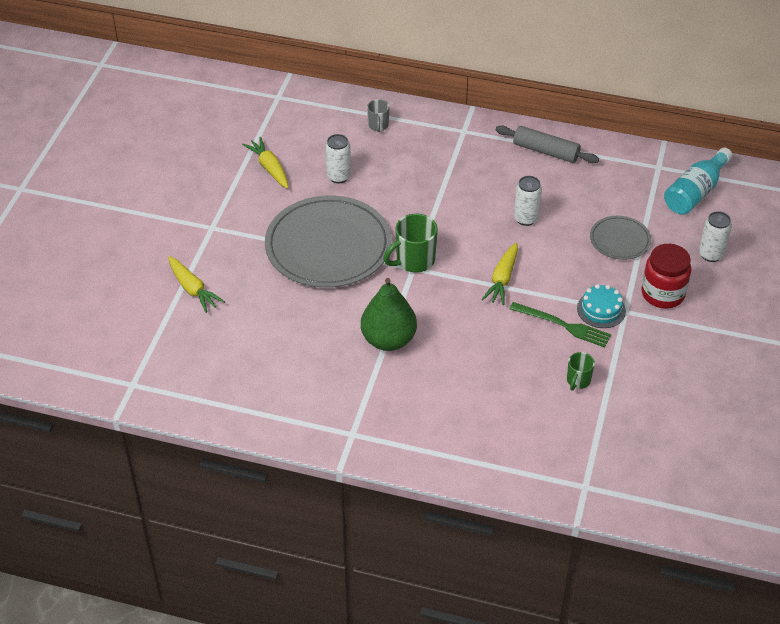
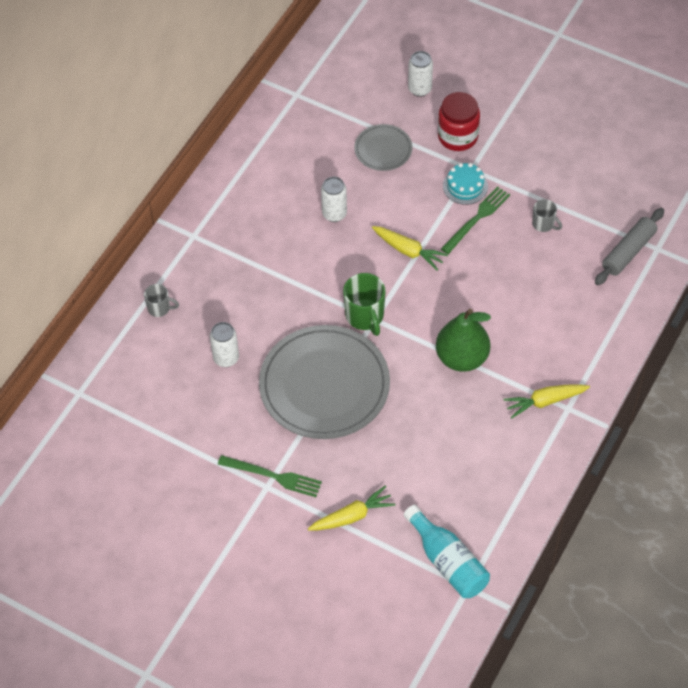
camera: 75 degrees left, 10 degrees up
yellow carrot [242,137,289,189] -> yellow carrot moved to [504,384,590,419]
grey rolling pin [496,125,599,163] -> grey rolling pin moved to [595,208,664,285]
green mug [567,352,595,391] -> grey mug [532,199,562,232]
turquoise bottle [664,148,732,215] -> turquoise bottle moved to [403,505,490,598]
none -> green fork [218,455,322,497]

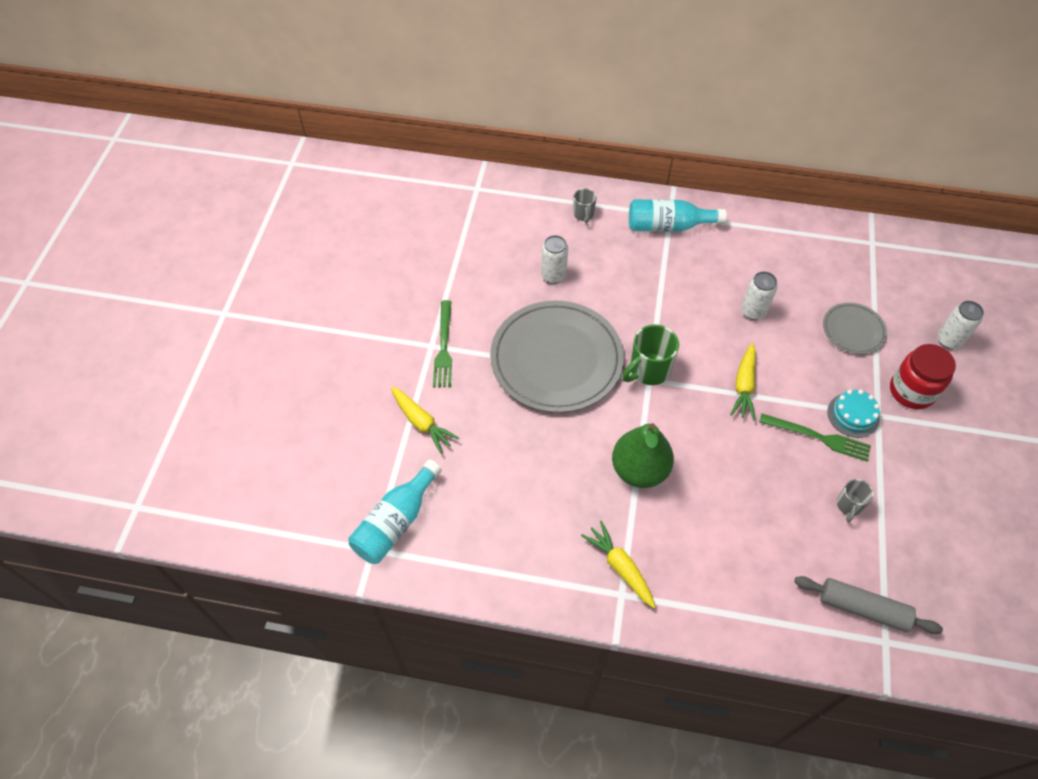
camera: 70 degrees right, 0 degrees up
none -> turquoise bottle [629,199,727,232]

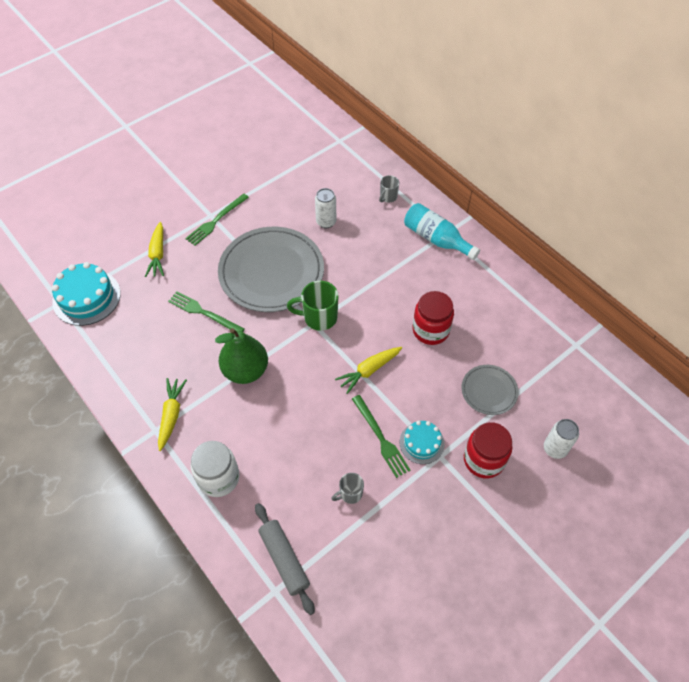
camera: 40 degrees right, 0 degrees up
turquoise bottle [348,460,442,564] -> turquoise cake [52,262,121,326]
white can [741,271,777,320] -> red jar [413,291,454,345]
none -> green fork [168,291,245,332]
none -> white jar [191,441,239,497]

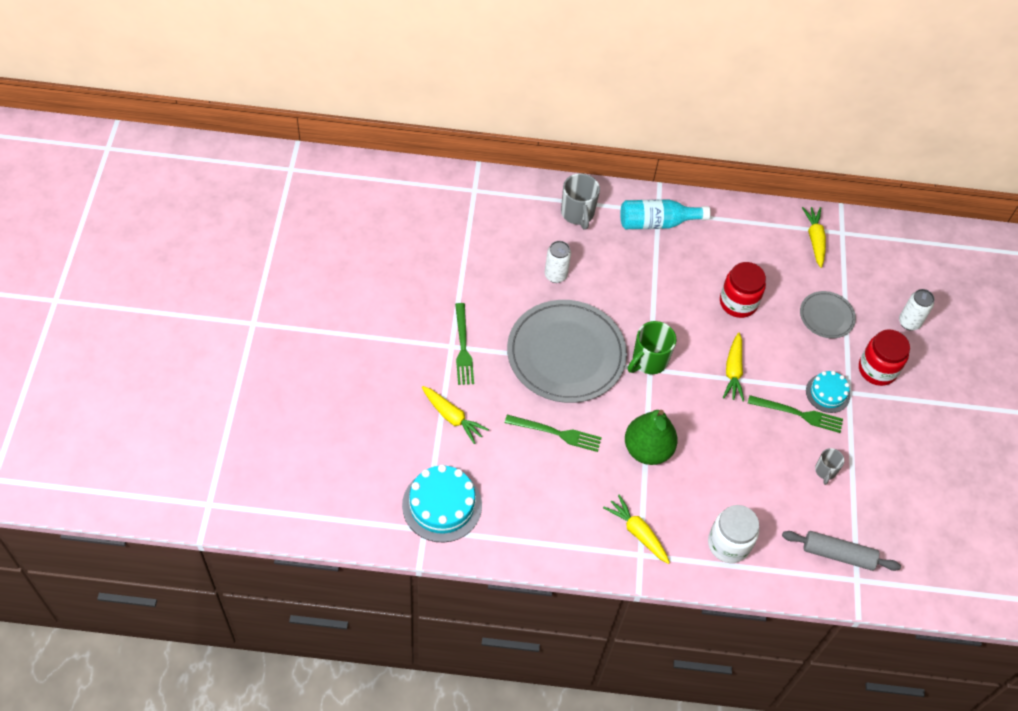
camera: 50 degrees left, 0 degrees up
green fork [168,291,245,332] -> green fork turned 150 degrees counterclockwise [505,415,602,452]
grey mug [379,175,399,203] -> grey mug [561,173,600,230], size x1.71
none -> yellow carrot [802,207,826,268]

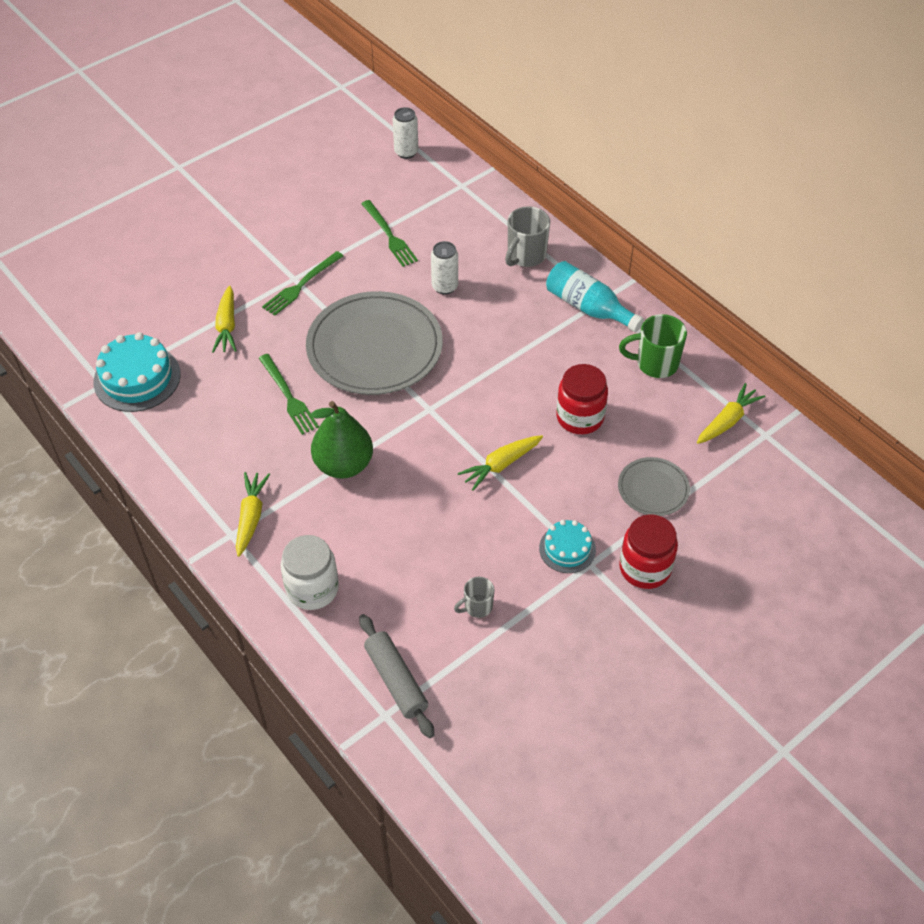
camera: 50 degrees right, 5 degrees down
green mug [628,321,676,374] -> green mug moved to [619,314,687,378]
green fork [748,395,843,433] -> green fork moved to [361,200,418,267]
white can [899,289,934,331] -> white can moved to [393,107,418,159]

